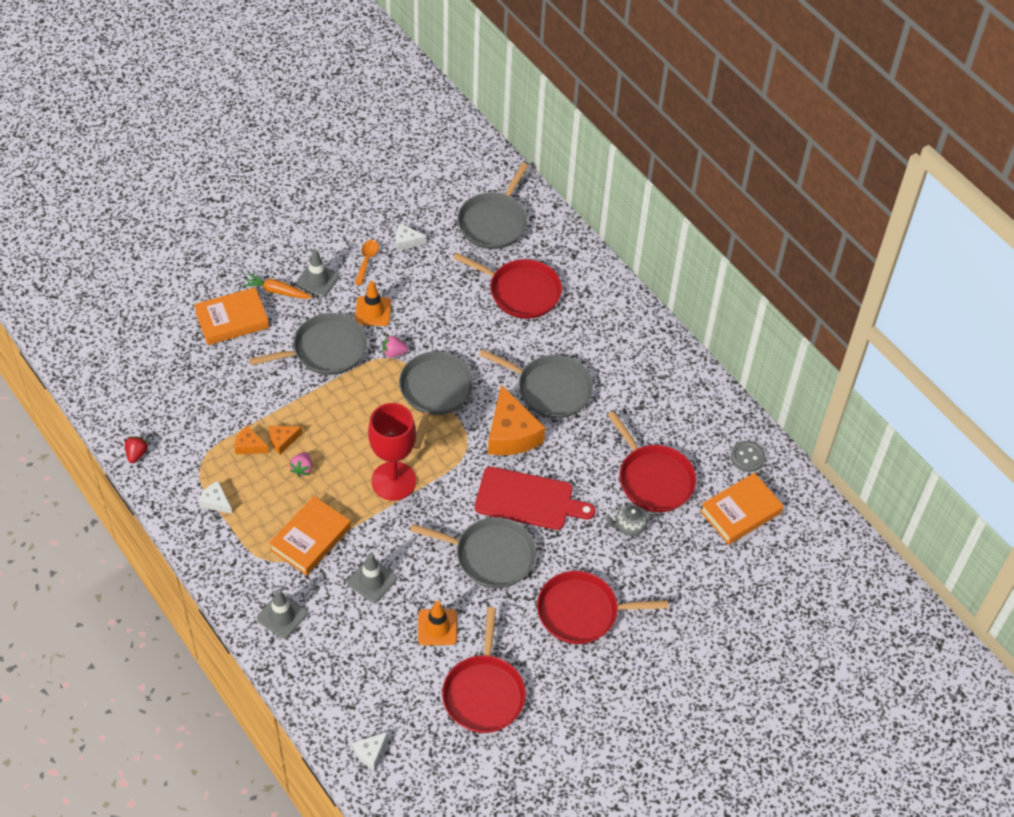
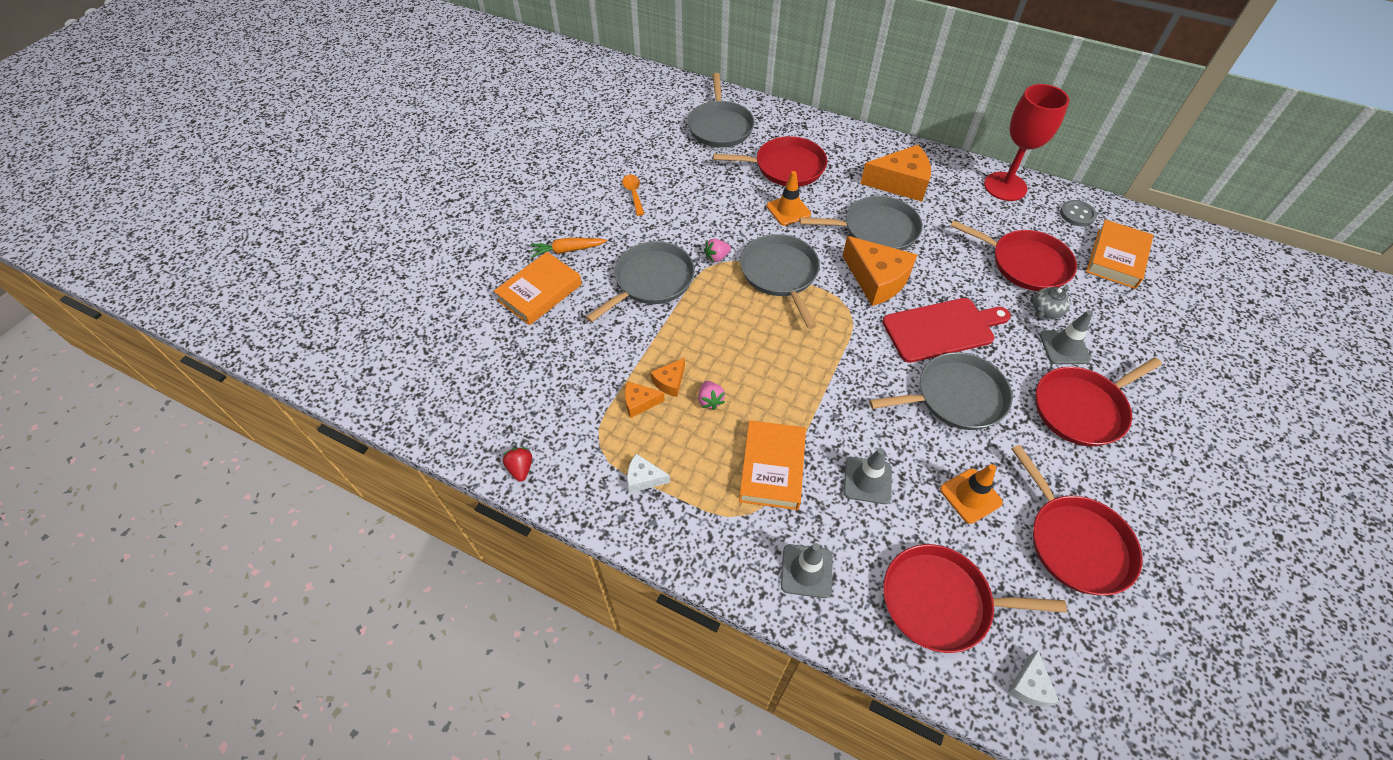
camera: 25 degrees left, 0 degrees up
grey traffic cone [296,249,339,297] -> grey traffic cone moved to [1040,310,1093,364]
orange traffic cone [355,281,391,326] -> orange traffic cone moved to [767,171,811,226]
red goblet [368,403,416,500] -> red goblet moved to [984,84,1069,201]
white cheese [396,224,426,251] -> none
none -> orange cheese [860,145,931,202]
none -> red pan [883,544,1067,653]

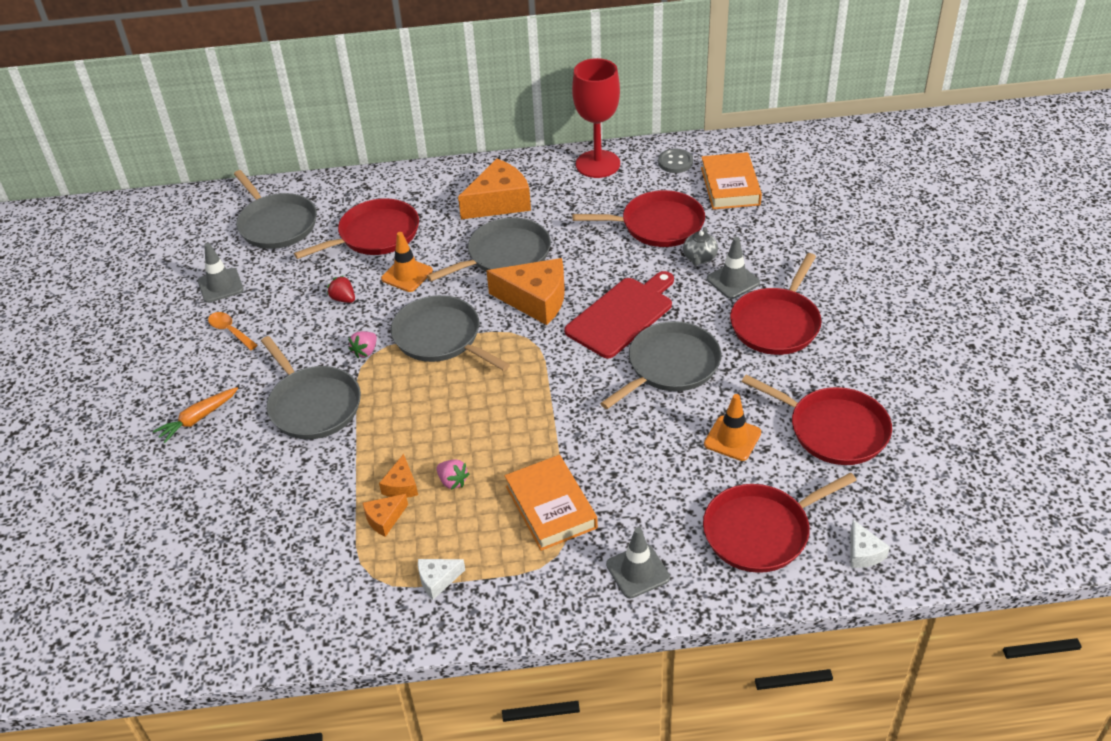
camera: 30 degrees left, 10 degrees down
orange book [494,252,582,325] -> none
red strawberry [502,447,532,482] -> red strawberry moved to [327,276,355,303]
grey pan [586,241,695,322] -> grey pan turned 135 degrees clockwise [261,336,361,439]
grey traffic cone [844,448,892,504] -> grey traffic cone moved to [198,243,244,303]

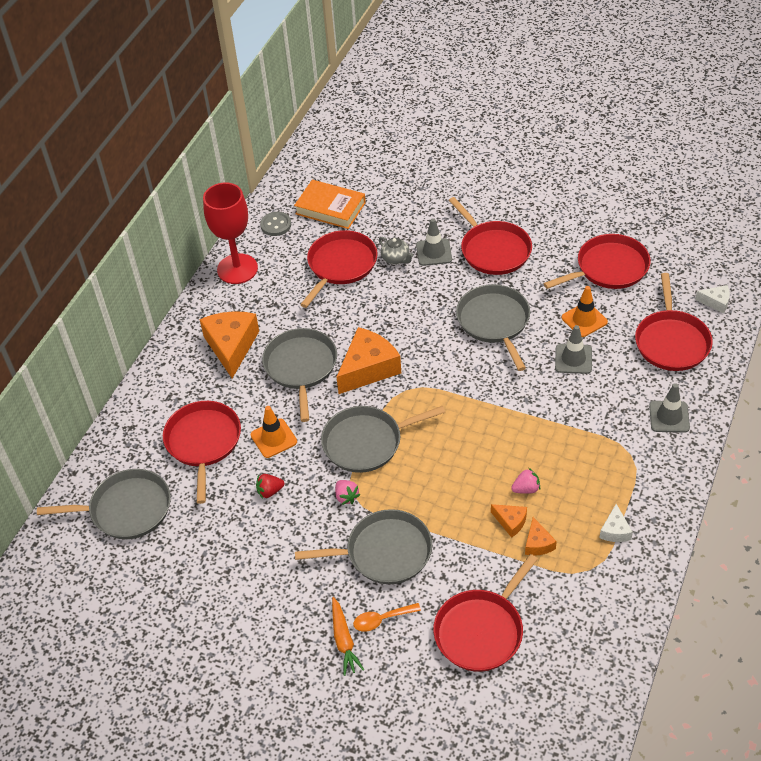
camera: 60 degrees left, 5 degrees up
grey traffic cone [198,243,244,303] -> grey traffic cone moved to [555,325,592,374]
orange spoon [208,312,258,350] -> orange spoon moved to [353,603,421,632]
orange book [505,455,598,551] -> none
red cutting board [564,271,674,358] -> none
none -> red pan [433,554,538,672]

